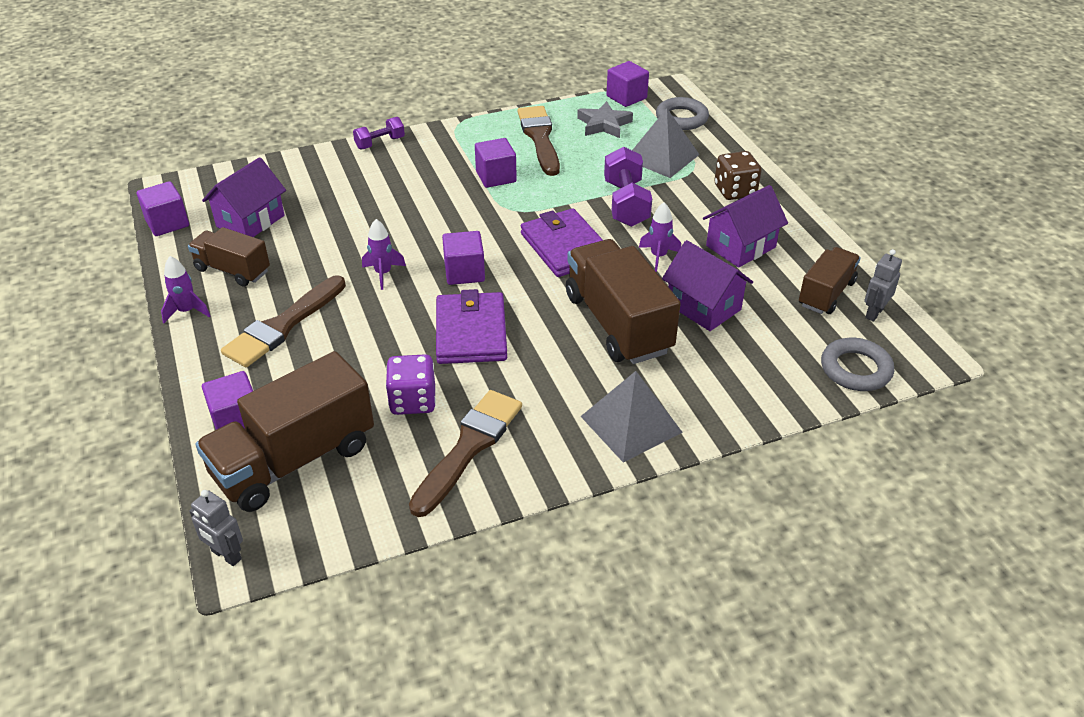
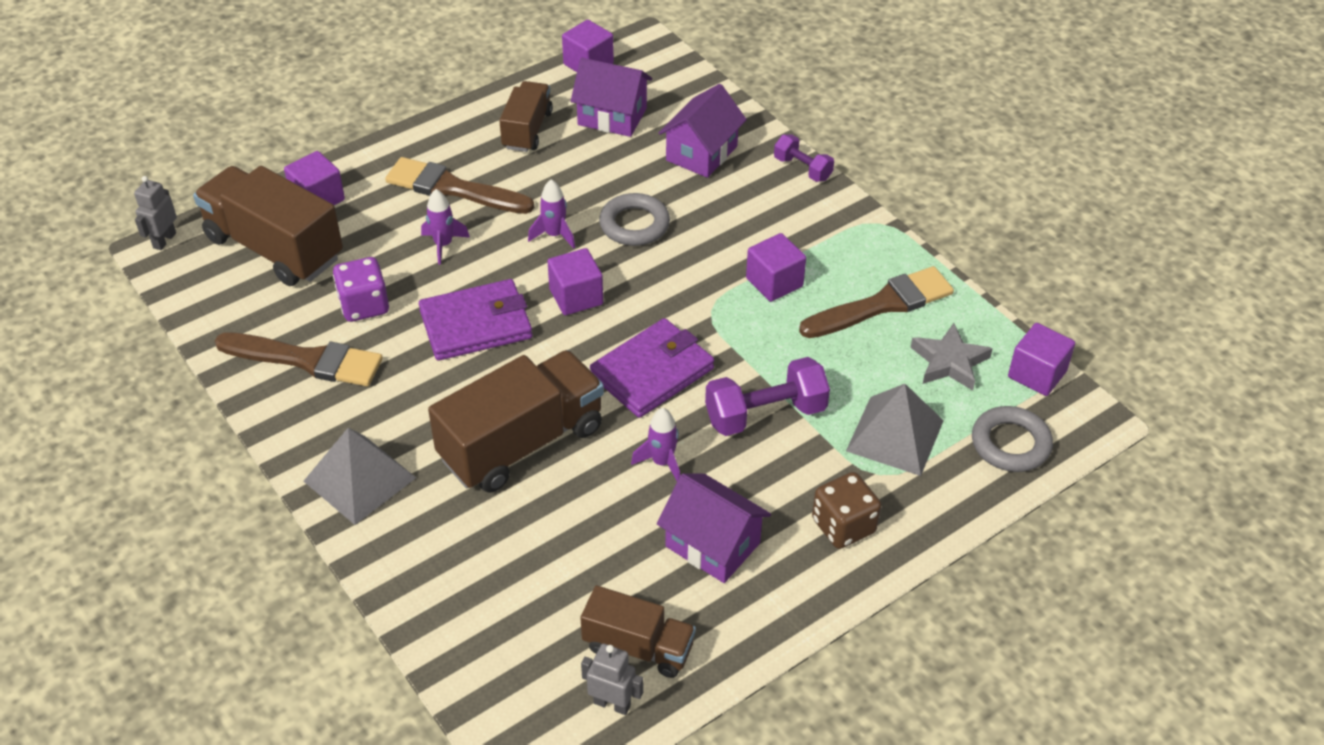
camera: 75 degrees right, 5 degrees up
purple rocket [161,256,210,323] -> purple rocket moved to [421,189,470,265]
purple house [662,240,753,331] -> purple house moved to [659,84,747,178]
grey ring [821,338,894,391] -> grey ring moved to [599,193,670,246]

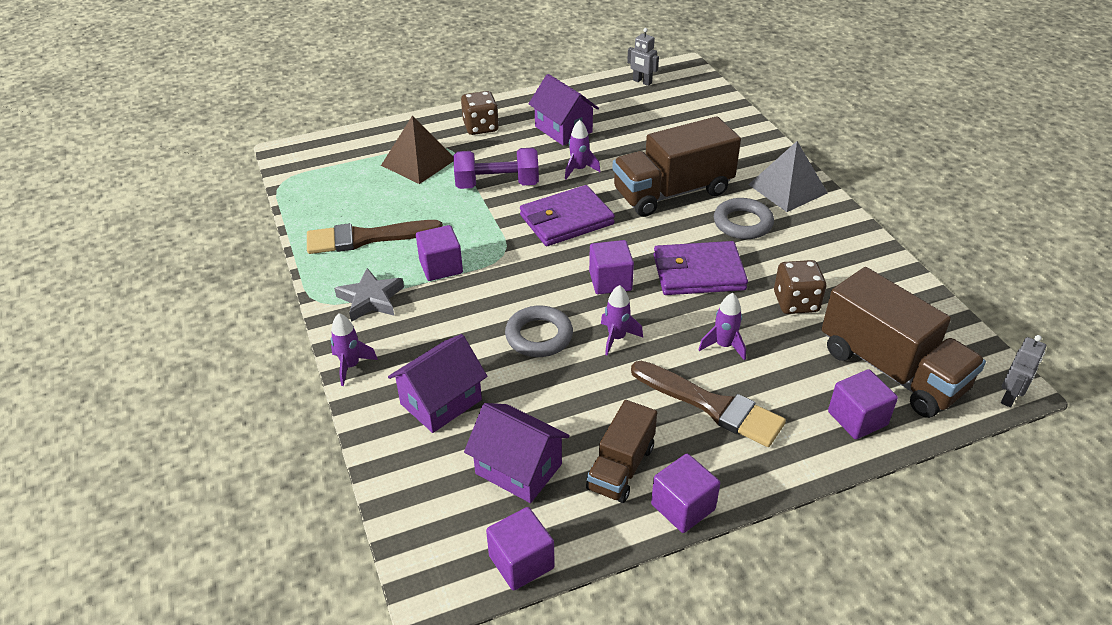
camera: 165 degrees left, 5 degrees down
brown brush [215,333,383,386] -> none
purple dice [333,257,389,322] -> brown dice [774,260,826,314]
brown truck [581,586,696,678] -> none
purple dumbbell [774,134,834,182] -> purple rocket [331,313,378,386]
grey pyramid [846,384,944,476] -> brown pyramid [381,115,454,184]
grey star [910,323,993,390] -> grey star moved to [334,268,404,322]
grey ring [972,406,1053,472] -> grey ring moved to [714,198,774,239]
purple cube [1008,323,1075,396] -> purple cube moved to [651,454,720,533]

